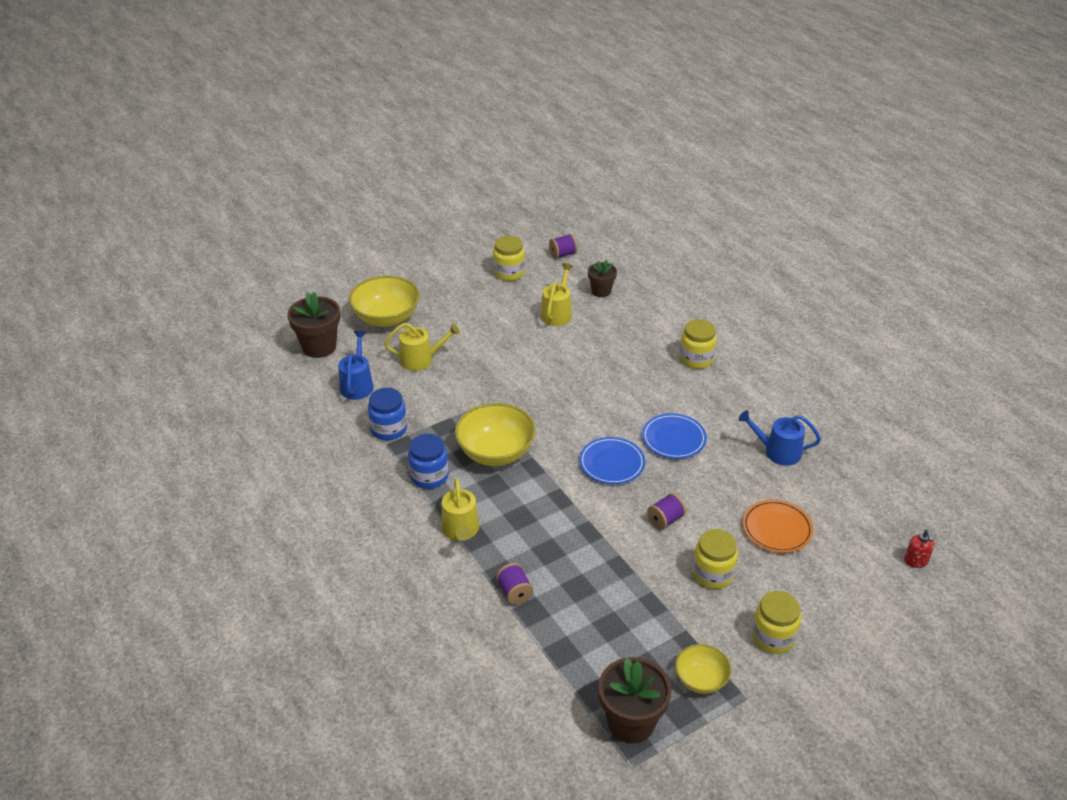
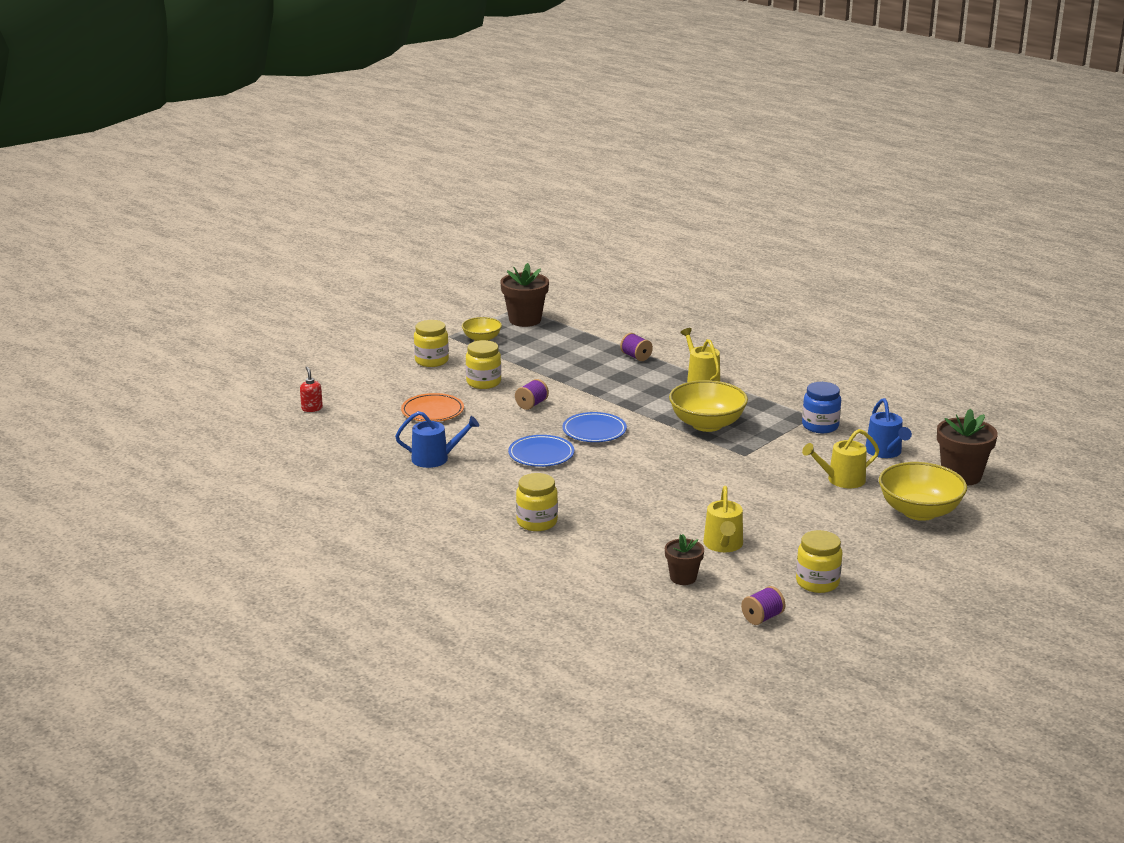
camera: 165 degrees right, 15 degrees down
blue jar [408,434,449,489] -> none

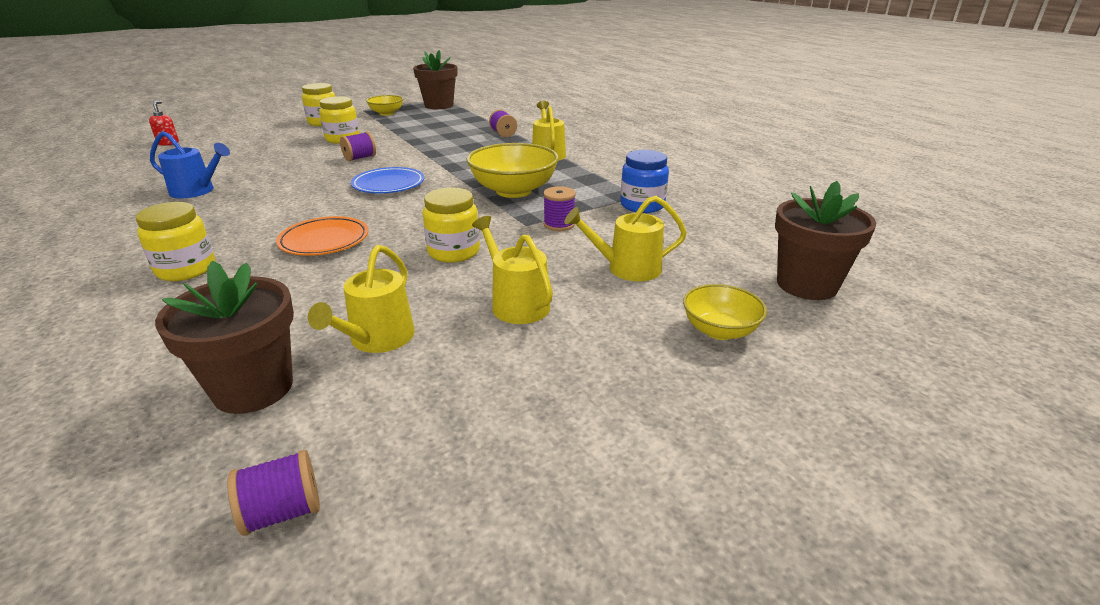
camera: 15 degrees right, 5 degrees up
orange plate [401,393,464,422] -> orange plate moved to [276,216,369,256]
blue plate [508,435,574,467] -> none
brown flower pot [665,534,704,585] -> brown flower pot [155,261,294,414], size x1.66
yellow jar [796,530,842,593] -> yellow jar moved to [423,188,480,263]
blue watering can [866,398,912,458] -> none
yellow bowl [879,462,967,521] -> yellow bowl [683,284,767,340], size x0.57
none -> yellow watering can [472,216,553,324]
none -> purple spool [543,186,576,231]

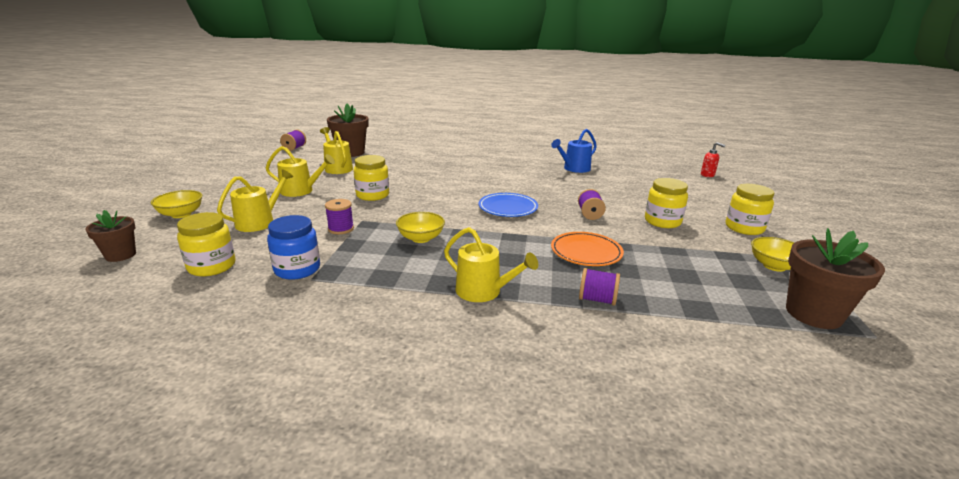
camera: 130 degrees right, 5 degrees down
yellow jar [135,202,215,281] -> yellow jar moved to [177,212,236,276]
orange plate [276,216,369,256] -> orange plate moved to [551,232,624,266]
yellow bowl [467,143,559,198] -> yellow bowl [396,212,445,243], size x0.57
brown flower pot [775,181,876,300] -> brown flower pot [85,210,136,262], size x0.60

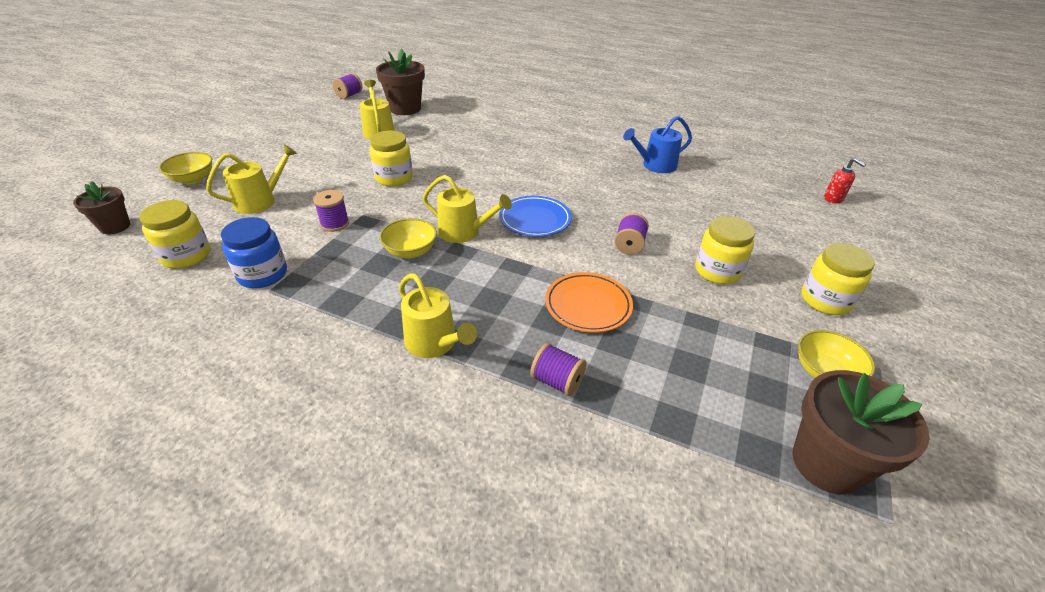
camera: 15 degrees right, 15 degrees up
yellow watering can [266,146,335,197] -> yellow watering can moved to [423,175,512,243]

